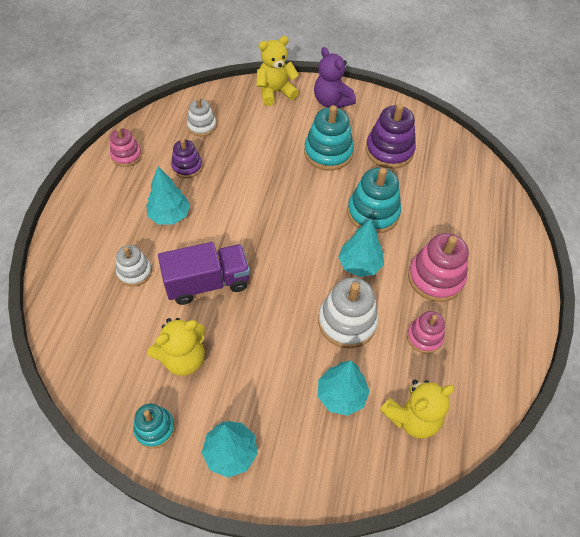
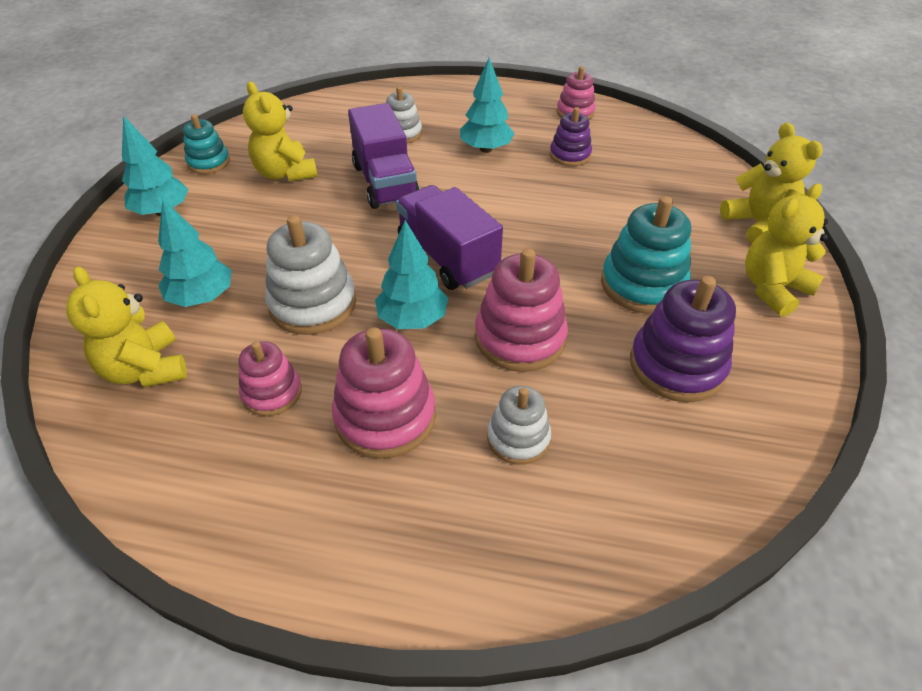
camera: 90 degrees right, 10 degrees down
white stacking toy [187,98,217,136] -> white stacking toy moved to [487,386,551,465]
purple teddy bear [314,47,356,108] -> yellow teddy bear [745,184,828,317]
turquoise stacking toy [347,168,401,234] -> pink stacking toy [475,248,568,372]
none -> purple truck [396,185,503,290]

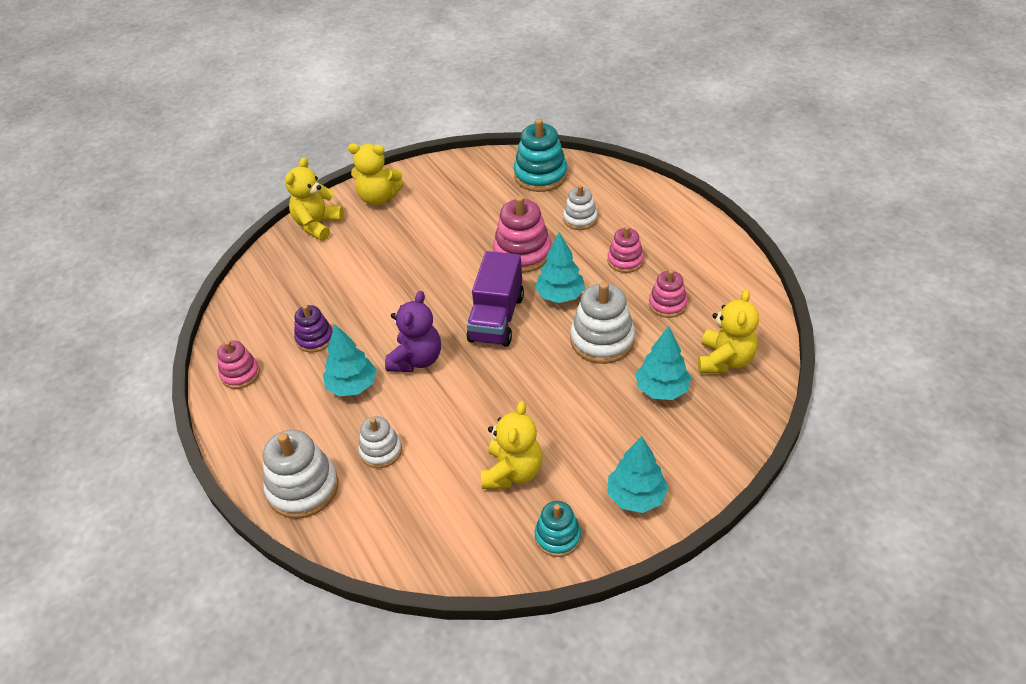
camera: 130 degrees left, 0 degrees up
pink stacking toy [332,327,436,459] -> pink stacking toy [607,226,644,273], size x0.61
purple truck [348,103,420,209] -> none
turquoise stacking toy [601,196,691,314] -> turquoise stacking toy moved to [514,119,567,192]
purple stacking toy [630,276,736,402] -> none
none -> white stacking toy [263,430,338,519]
none -> purple teddy bear [385,291,441,372]

